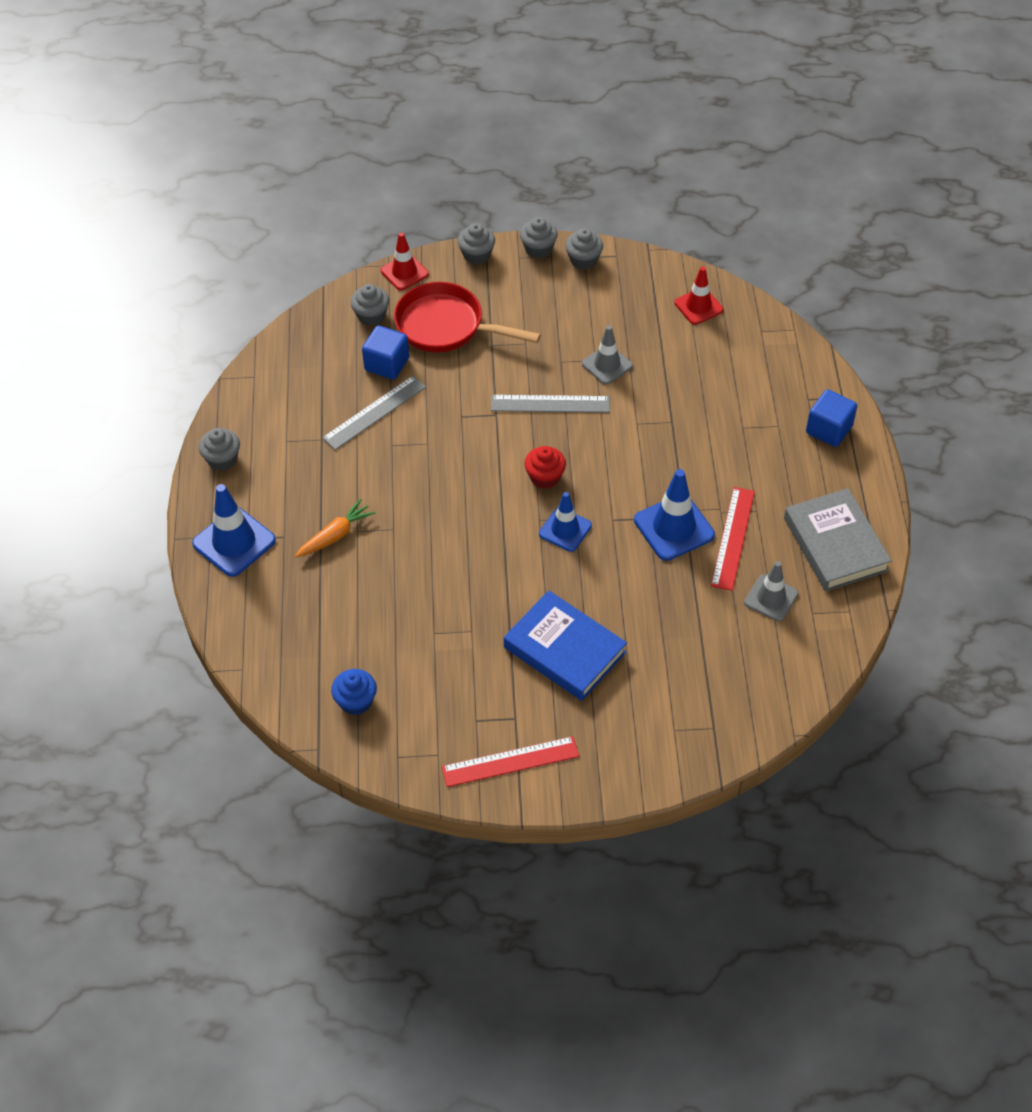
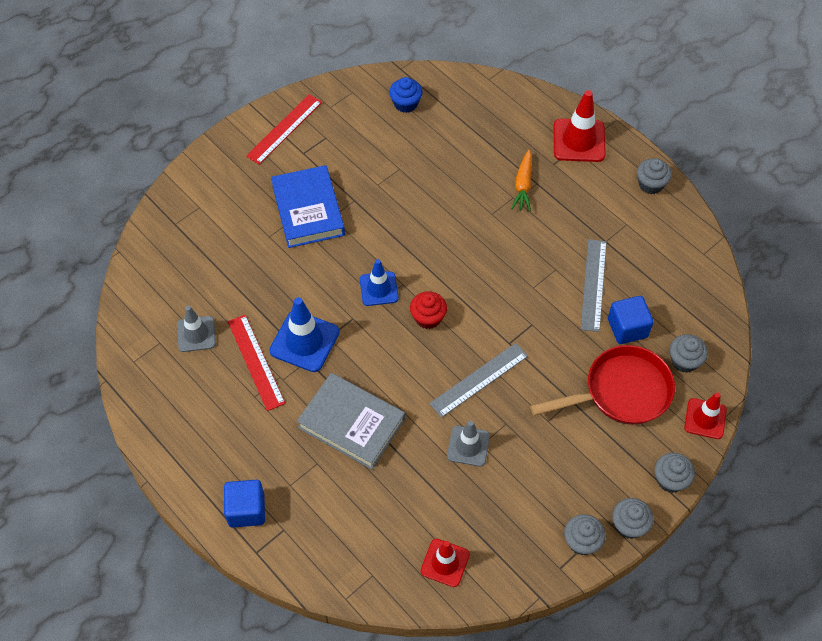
camera: 140 degrees right, 5 degrees up
blue traffic cone [192,484,276,577] -> red traffic cone [554,90,606,162]
blue book [504,590,627,701] -> blue book turned 75 degrees clockwise [271,165,345,248]
grey book [784,488,892,592] -> grey book moved to [297,373,405,470]

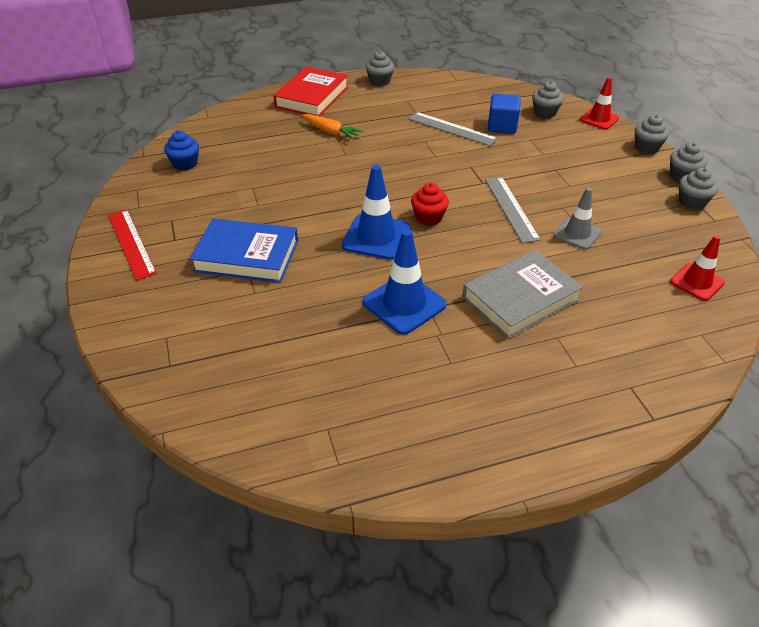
camera: 65 degrees left, 15 degrees down
grey traffic cone [177,306,216,352] -> none
blue cube [224,480,265,528] -> none
red ruler [228,315,285,411] -> none
blue traffic cone [360,259,399,306] -> blue traffic cone [342,165,410,260], size x1.52
red pan [530,345,675,425] -> none
red traffic cone [554,90,606,162] -> red book [273,67,348,116]

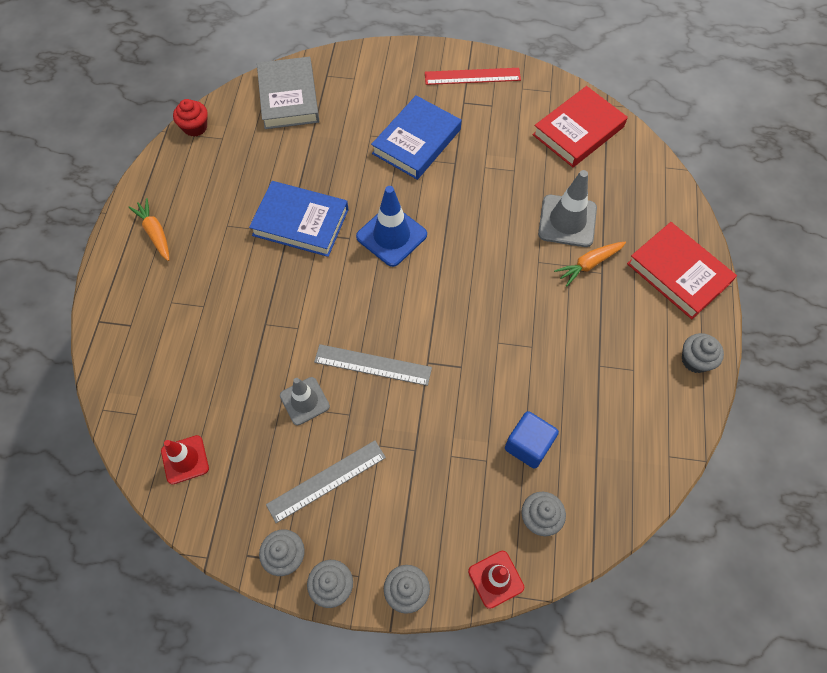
camera: 115 degrees right, 20 degrees up
blue cupcake [164,130,199,171] -> red book [533,86,628,167]
blue traffic cone [363,229,447,335] -> blue book [249,181,349,257]
grey ruler [409,112,498,146] -> grey ruler moved to [266,440,386,523]
red cupcake [411,183,449,226] -> red cupcake moved to [173,99,208,137]
grey book [462,250,583,339] -> grey book moved to [257,57,319,129]
none -> orange carrot [128,198,169,261]
none -> grey traffic cone [538,170,597,247]

